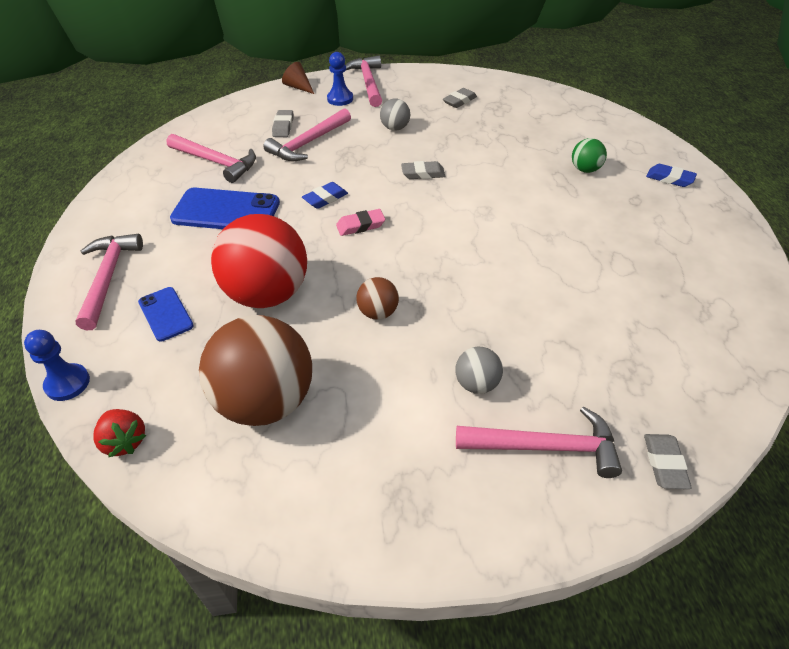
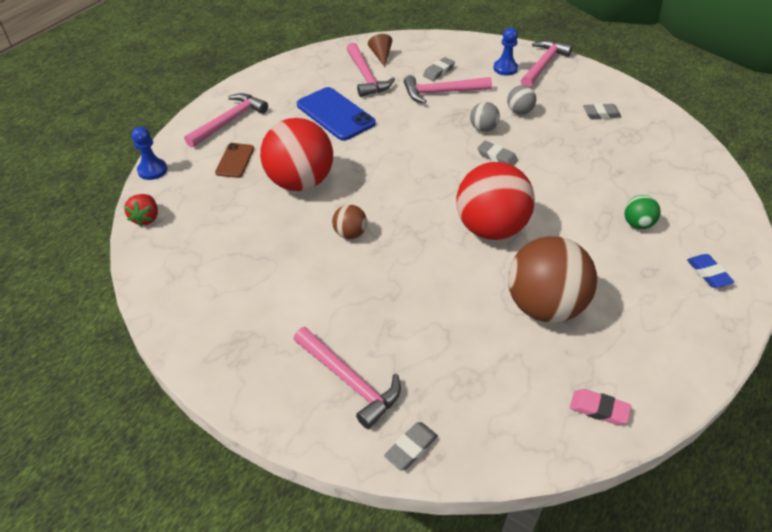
camera: 40 degrees right, 0 degrees up
blue phone [138,287,194,342] -> brown phone [215,143,254,178]
brown ball [199,315,312,426] -> brown ball moved to [508,236,597,323]
brown cone [282,62,314,94] -> brown cone moved to [368,34,392,67]
blue eraser [302,182,348,209] -> none
pink eraser [336,209,385,236] -> pink eraser moved to [570,389,631,425]
grey ball [455,347,503,394] -> grey ball moved to [470,102,500,132]
none -> red ball [456,162,535,240]

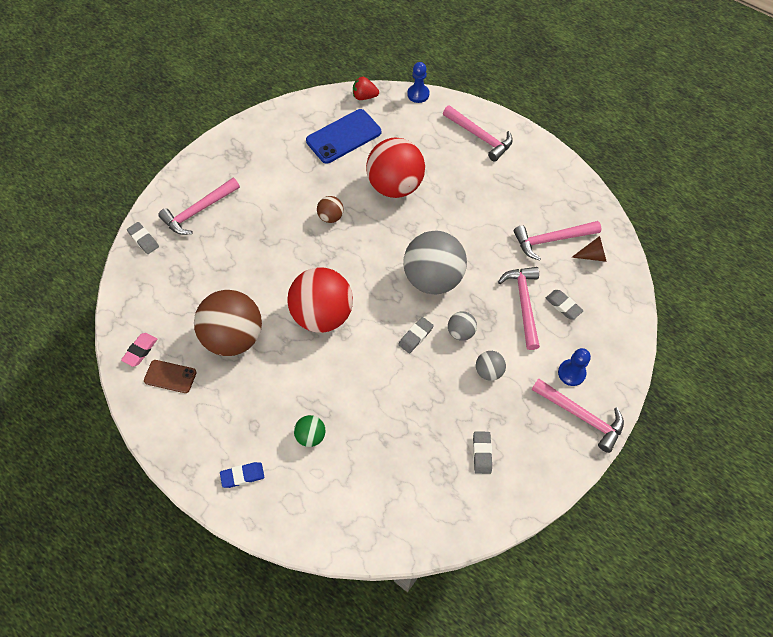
camera: 95 degrees right, 15 degrees up
brown phone [215,143,254,178] -> brown phone moved to [144,360,197,393]
blue phone [297,87,376,141] -> blue phone moved to [306,109,381,164]
none -> grey ball [403,231,467,294]

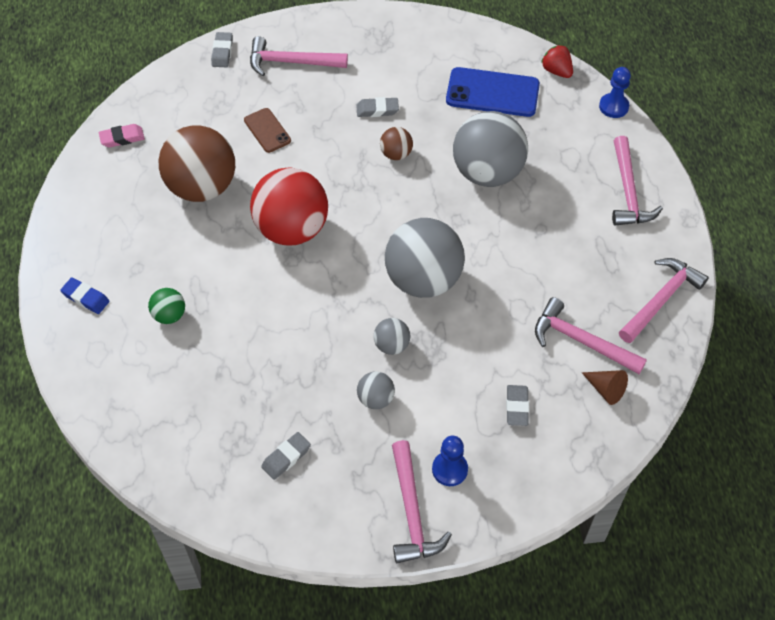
camera: 45 degrees right, 5 degrees down
brown phone [144,360,197,393] -> brown phone moved to [244,108,291,153]
red ball [366,138,425,198] -> grey ball [453,111,528,187]
grey eraser [398,317,434,353] -> grey eraser moved to [356,97,399,117]
pink hammer [498,267,540,350] -> pink hammer moved to [619,258,709,343]

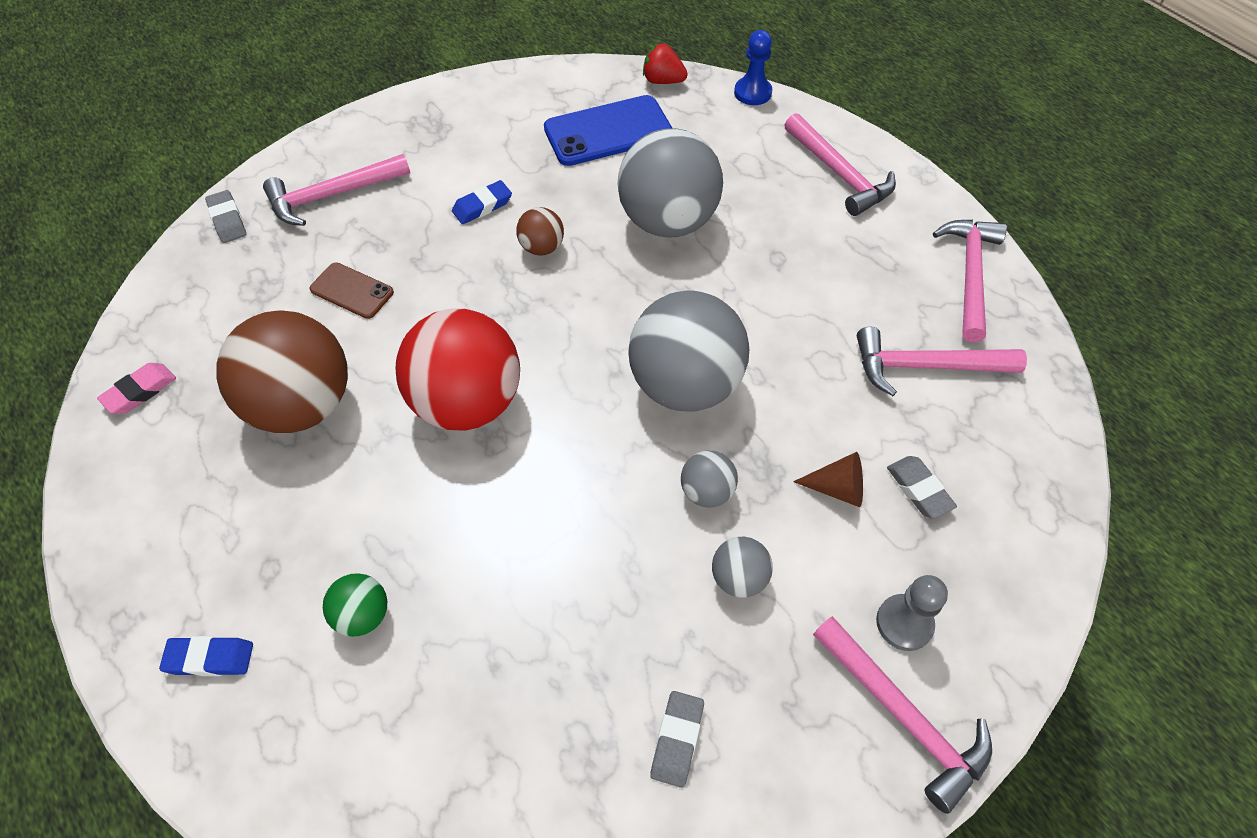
camera: 30 degrees left, 0 degrees up
grey eraser [356,97,399,117] -> blue eraser [452,180,512,224]
blue pawn [432,436,468,486] -> grey pawn [876,575,948,651]
brown cone [582,370,628,405] -> brown cone moved to [793,452,863,507]

